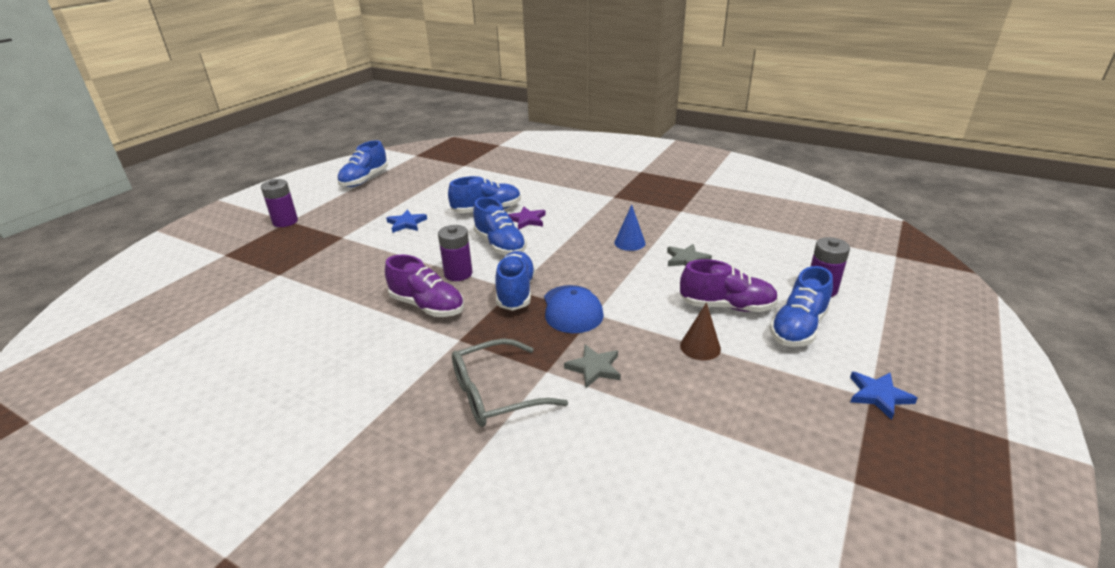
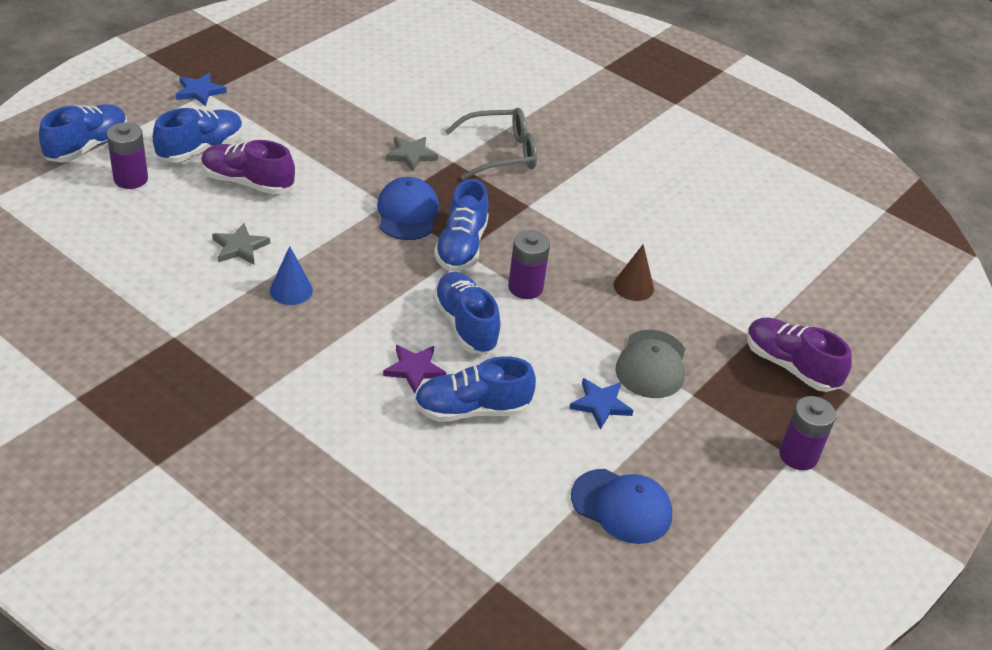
camera: 175 degrees left, 10 degrees up
blue shoe [337,140,388,187] -> blue shoe moved to [39,104,127,163]
purple shoe [385,255,464,317] -> purple shoe moved to [747,317,852,392]
brown cone [680,302,721,360] -> brown cone moved to [613,244,654,301]
none -> blue cap [571,469,672,544]
none -> grey cap [615,330,685,398]

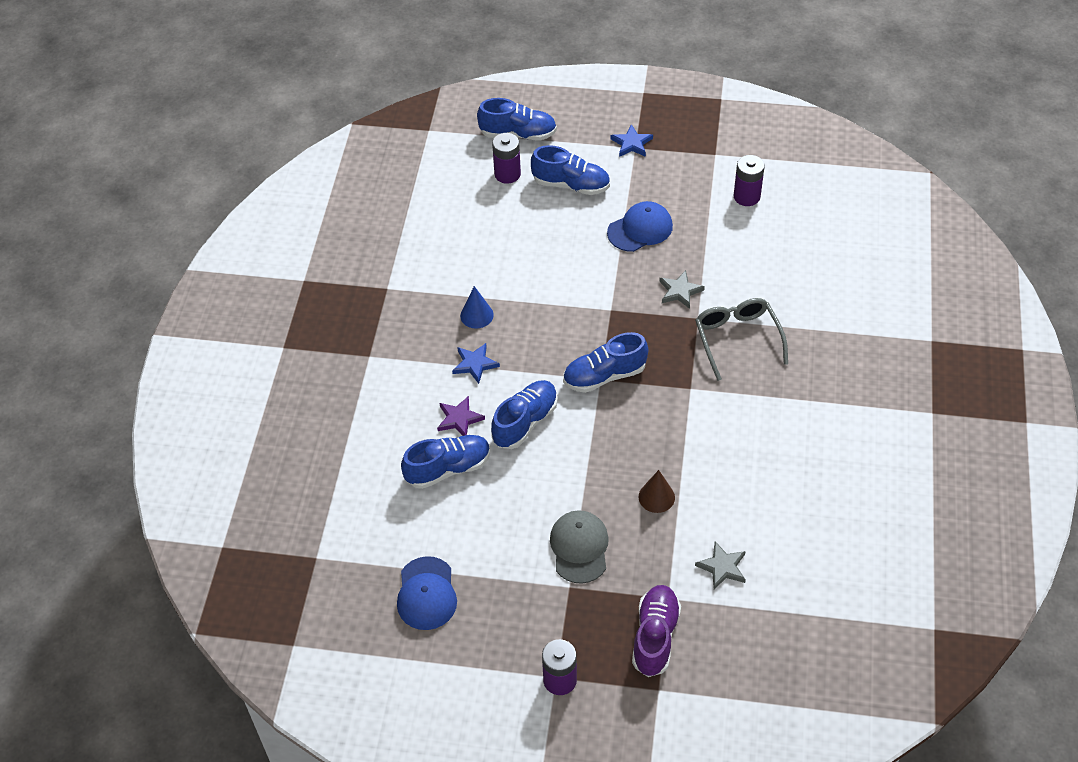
camera: 65 degrees right, 10 degrees up
purple shoe [201,140,295,194] -> none
grey star [212,223,270,264] -> grey star moved to [695,541,746,589]
blue cap [377,177,439,240] -> blue cap moved to [607,201,673,252]
blue shoe [414,356,536,422] -> blue shoe turned 105 degrees clockwise [401,435,490,489]
grey glasses [445,108,537,180] -> grey glasses turned 150 degrees counterclockwise [695,298,788,381]
purple battery [508,230,550,299] -> purple battery moved to [734,155,765,206]
blue star [569,378,634,430] -> blue star moved to [452,343,500,384]
grey cap [615,330,685,398] -> grey cap turned 105 degrees clockwise [550,510,609,584]

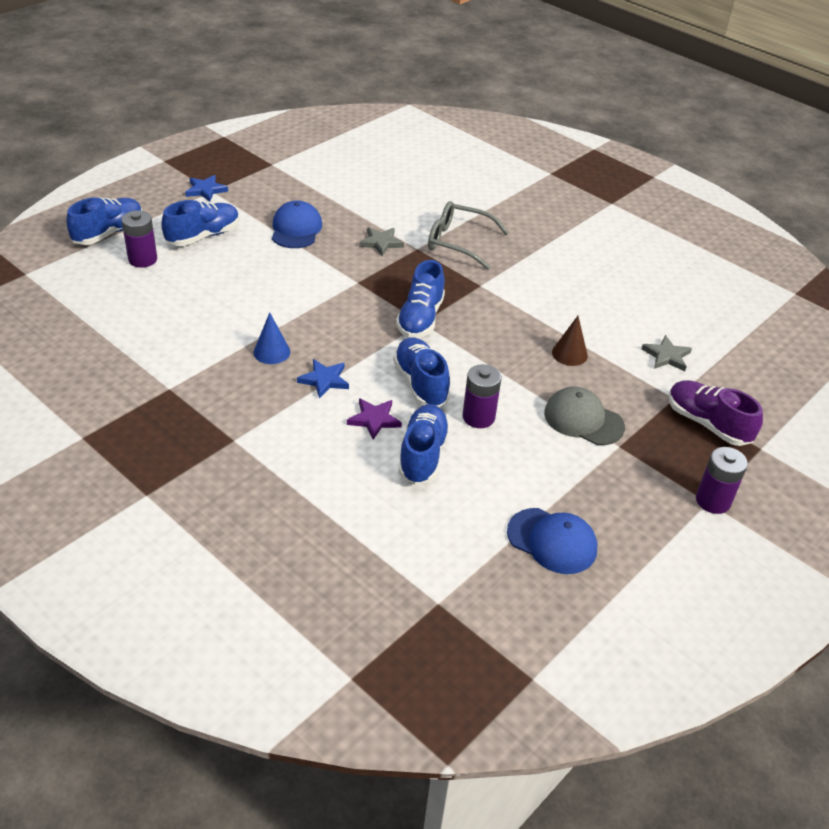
camera: 60 degrees left, 10 degrees down
purple battery [734,155,765,206] -> purple battery moved to [463,364,501,428]

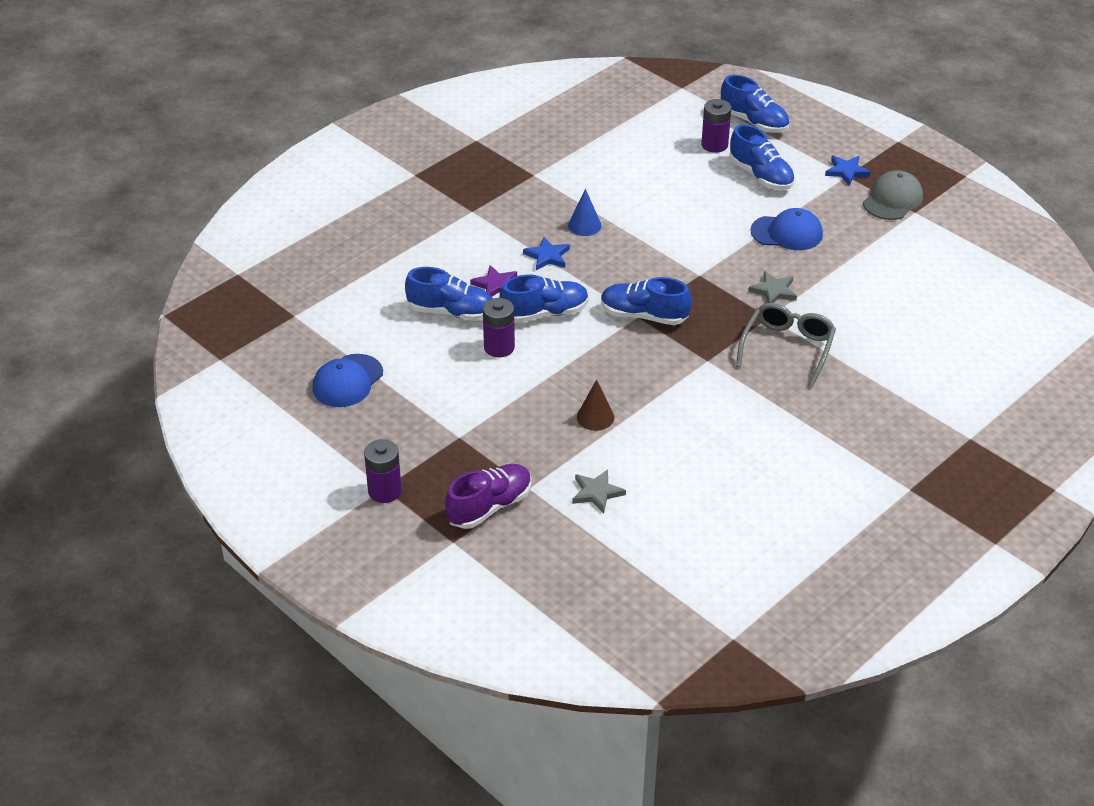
camera: 95 degrees right, 0 degrees up
grey cap [544,387,625,445] -> grey cap moved to [863,170,923,220]

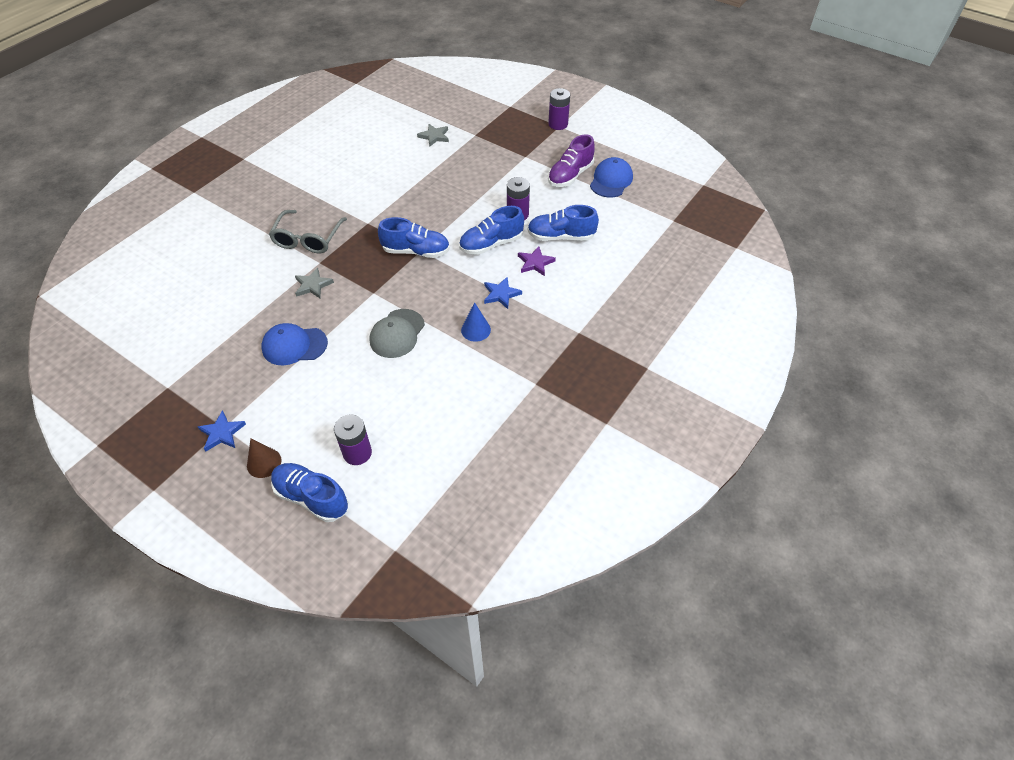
camera: 170 degrees right, 10 degrees up
purple shoe [445,464,532,529] -> purple shoe moved to [548,135,595,187]
brown cone [577,379,614,431] -> brown cone moved to [247,439,281,478]
blue shoe [729,125,795,190] -> none
grey cap [863,170,923,220] -> grey cap moved to [369,309,425,358]

